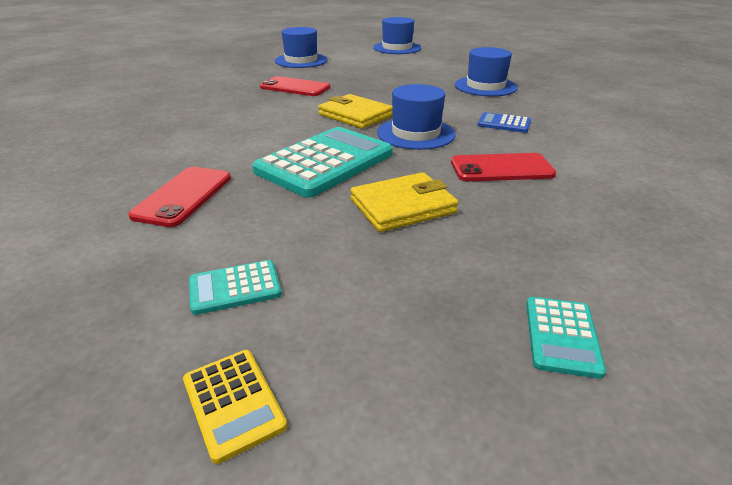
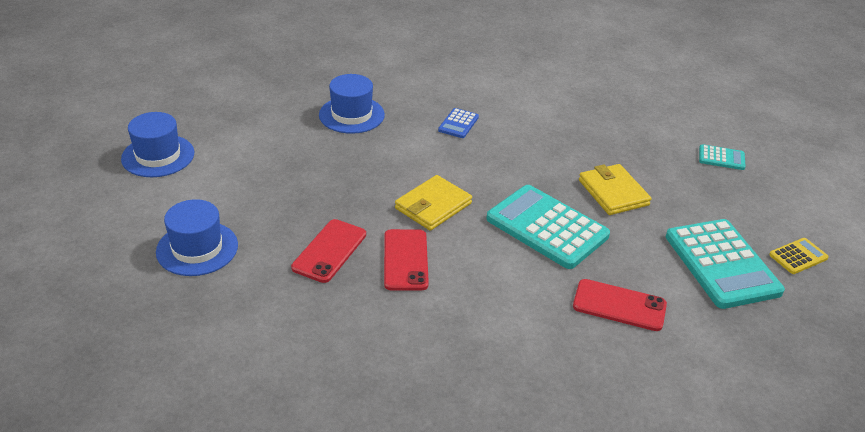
camera: 90 degrees left, 5 degrees up
turquoise calculator [189,260,282,315] -> turquoise calculator [666,219,785,309], size x2.17
blue hat [377,84,456,150] -> none
red phone [451,153,556,181] -> red phone moved to [384,229,429,291]

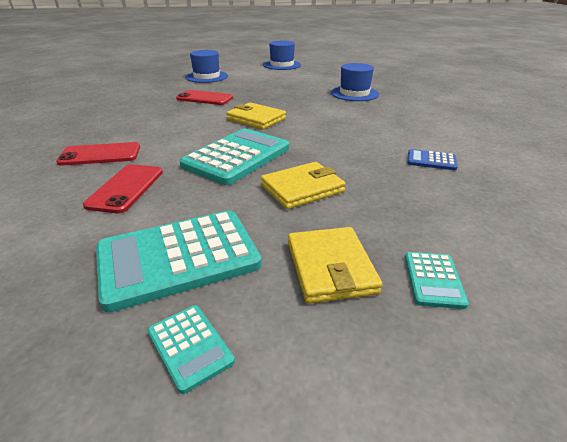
camera: 85 degrees right, 5 degrees down
red phone [384,229,429,291] -> red phone moved to [56,142,140,166]
blue calculator [438,108,479,138] -> blue calculator moved to [407,149,458,170]
yellow calculator [769,238,829,274] -> turquoise calculator [147,305,235,394]
none -> yellow wallet [288,227,382,304]

